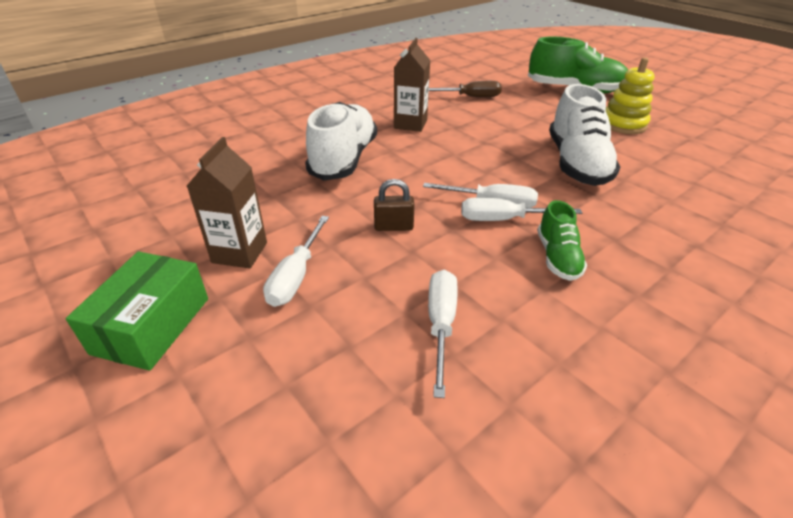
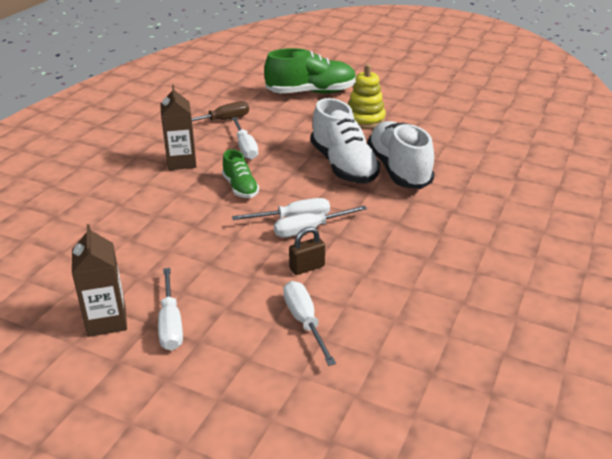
camera: 25 degrees left, 5 degrees down
green box [66,251,208,371] -> none
white shoe [305,102,377,180] -> white shoe moved to [367,121,435,189]
brown padlock [374,179,415,231] -> brown padlock moved to [289,227,325,275]
green shoe [537,200,587,281] -> green shoe moved to [222,149,259,198]
none -> white screwdriver [232,117,258,160]

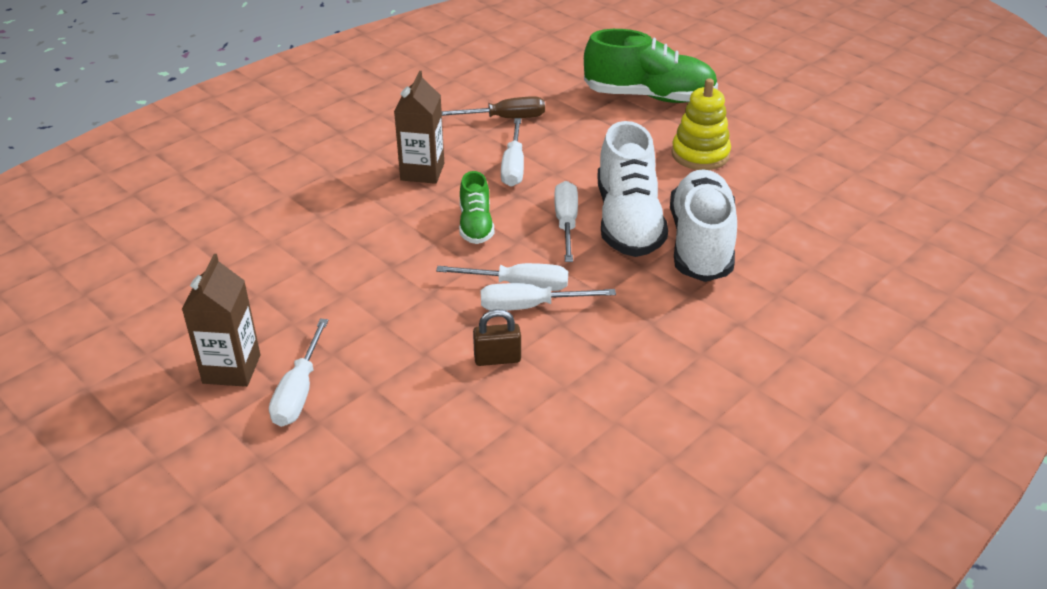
camera: 20 degrees right, 5 degrees up
white screwdriver [283,281,336,366] -> white screwdriver moved to [554,181,578,262]

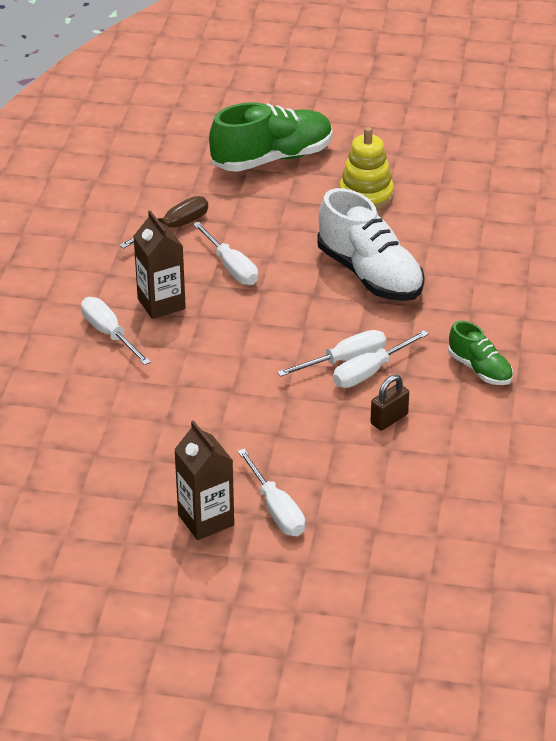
camera: 35 degrees left, 0 degrees up
green shoe [459,171,494,244] -> green shoe moved to [448,321,513,385]
white screwdriver [554,181,578,262] -> white screwdriver moved to [81,297,151,365]
white shoe [670,169,737,282] -> none

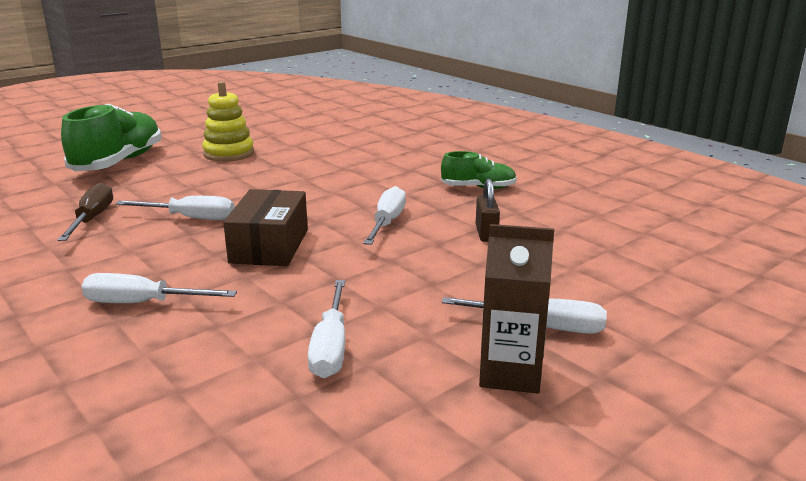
camera: 50 degrees left, 15 degrees down
brown carton [133,210,186,319] -> none
white shoe [317,188,425,301] -> none
white screwdriver [333,330,429,388] -> white screwdriver moved to [308,280,345,378]
none -> brown box [223,189,308,266]

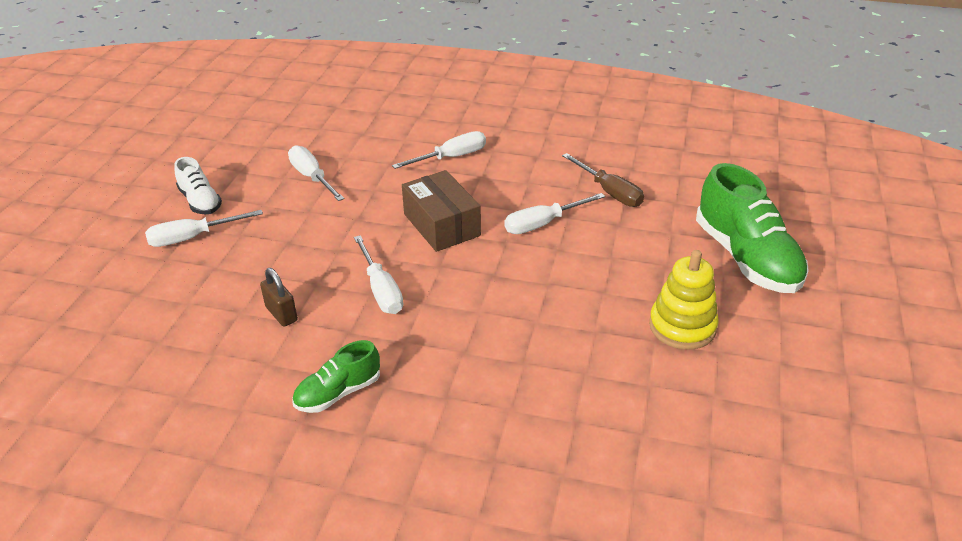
camera: 145 degrees right, 15 degrees up
brown carton [479,224,554,394] -> white shoe [174,157,222,214]

